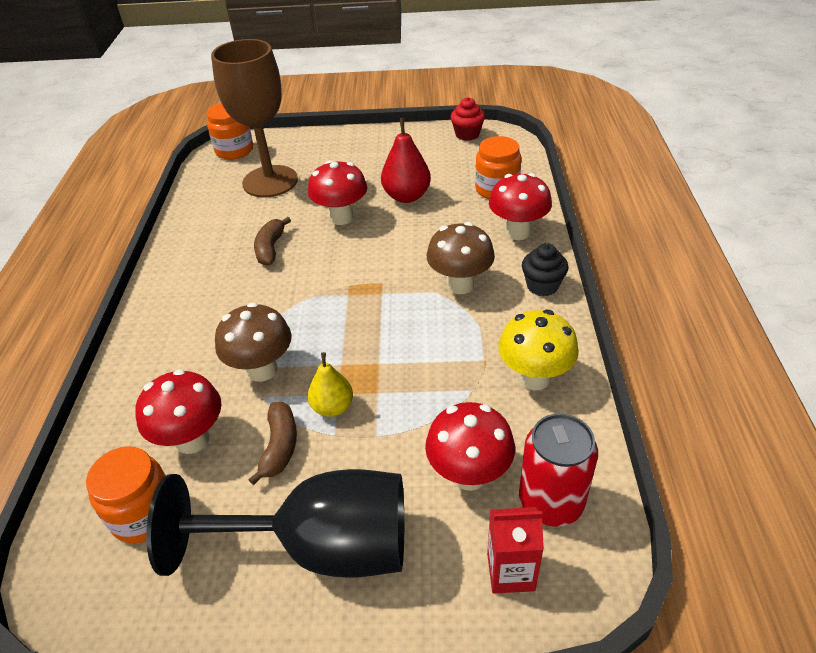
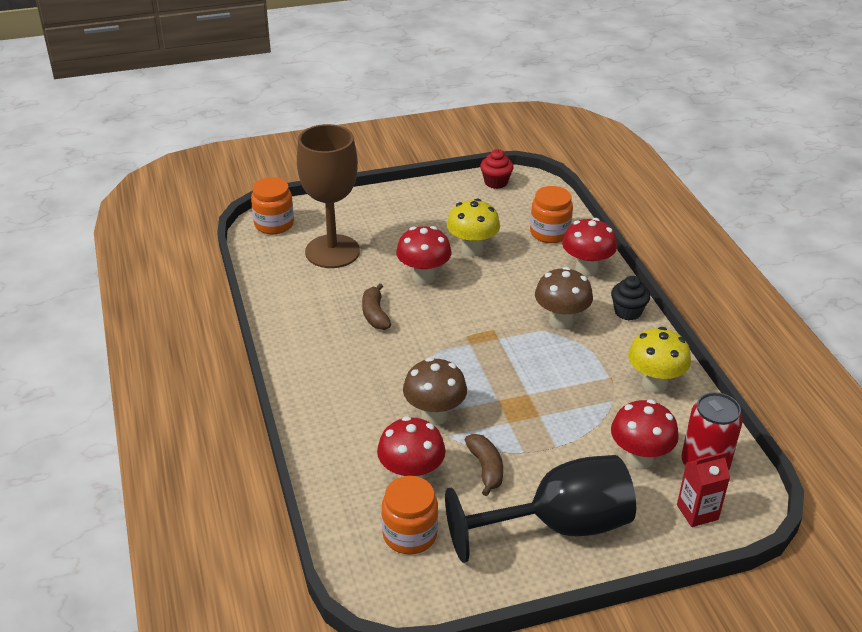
camera: 20 degrees left, 5 degrees down
yellow pear [308,352,353,417] -> none
red pear [381,118,431,203] -> yellow mushroom [447,198,500,257]

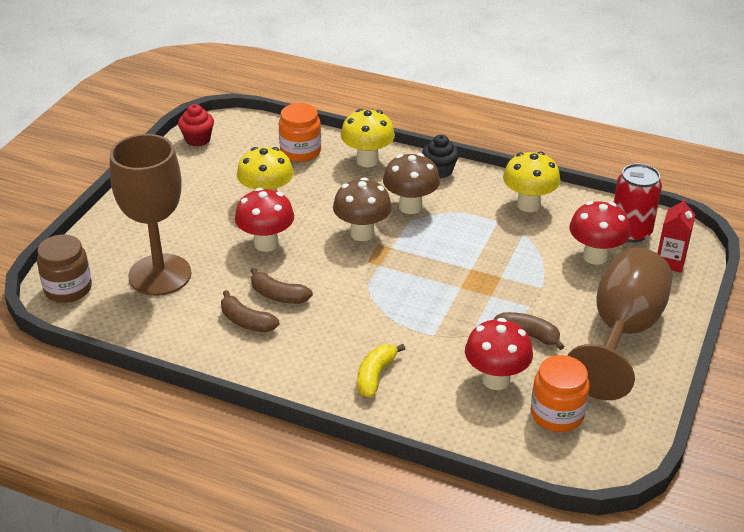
camera: 50 degrees left, 0 degrees up
orange jar [251,177,294,234] -> brown jar [37,234,92,303]
brown mushroom [403,357,467,425] -> brown mushroom moved to [333,177,392,241]
black goblet [445,455,636,563] -> brown goblet [567,247,673,400]
red mushroom [562,218,617,277] -> yellow mushroom [341,109,395,167]
none -> brown banana [221,290,279,332]
none -> yellow banana [357,344,405,398]

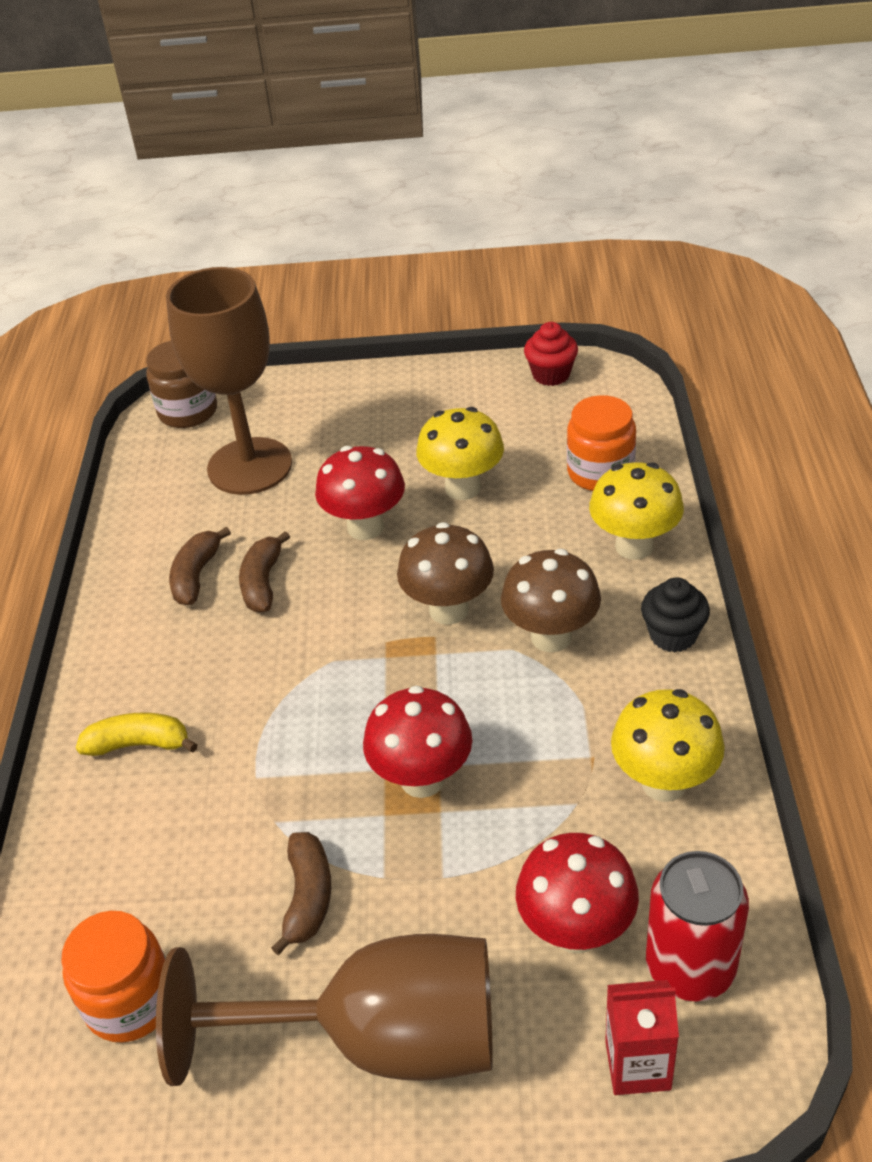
camera: 70 degrees right, 5 degrees up
red mushroom [465,318,533,390] -> red mushroom moved to [363,686,472,798]

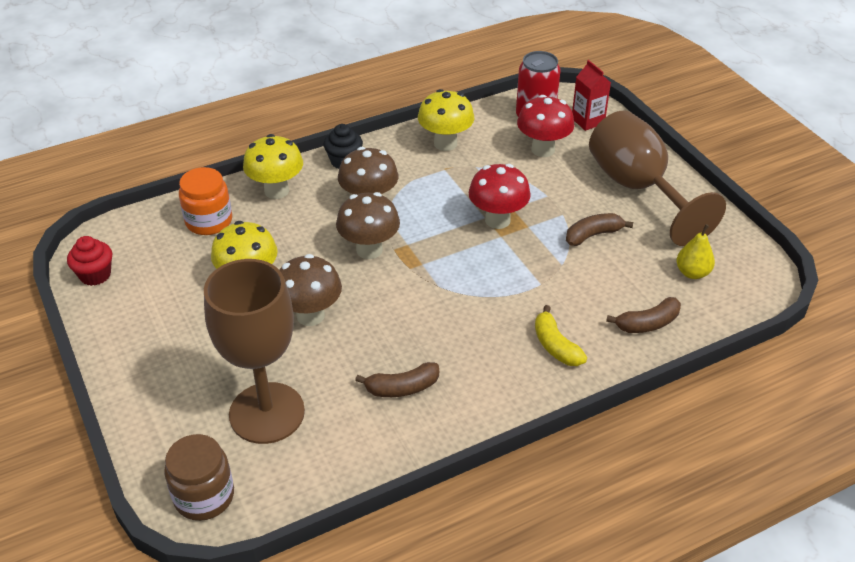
camera: 120 degrees left, 0 degrees up
orange jar [61,911,166,1042] -> yellow pear [676,224,715,279]
brown banana [239,531,290,613] -> brown banana moved to [606,297,681,333]
red mushroom [315,446,405,540] -> brown mushroom [279,254,342,326]

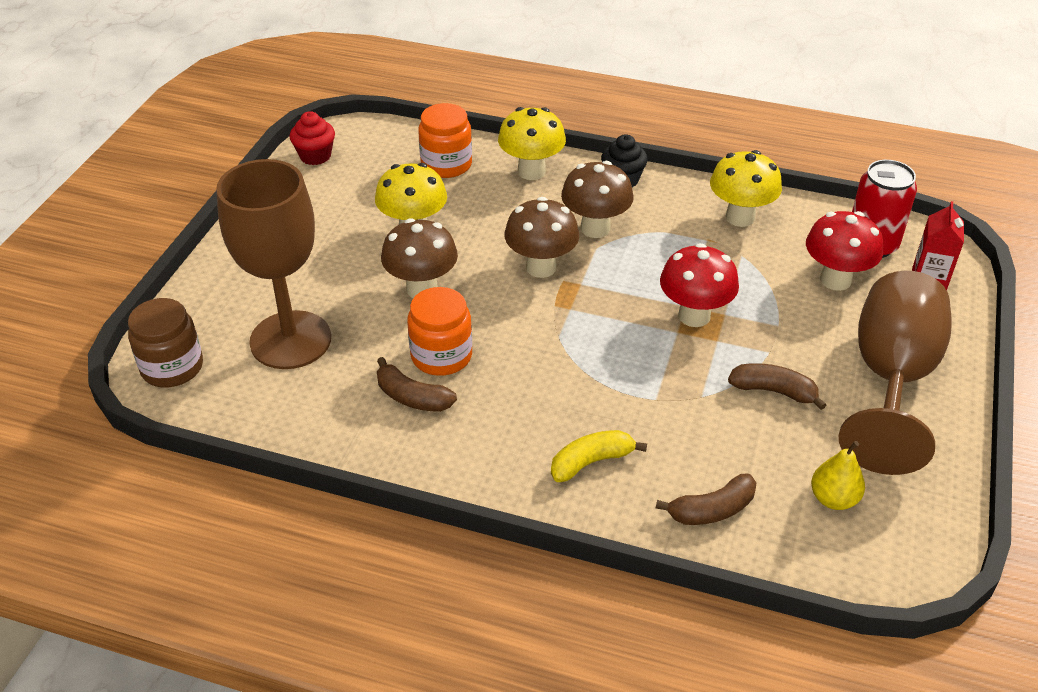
camera: 45 degrees right, 0 degrees up
yellow banana [535,305,587,366] -> yellow banana turned 45 degrees clockwise [551,430,647,482]
brown banana [606,297,681,333] -> brown banana turned 45 degrees counterclockwise [656,473,756,525]
none -> orange jar [407,287,472,376]

